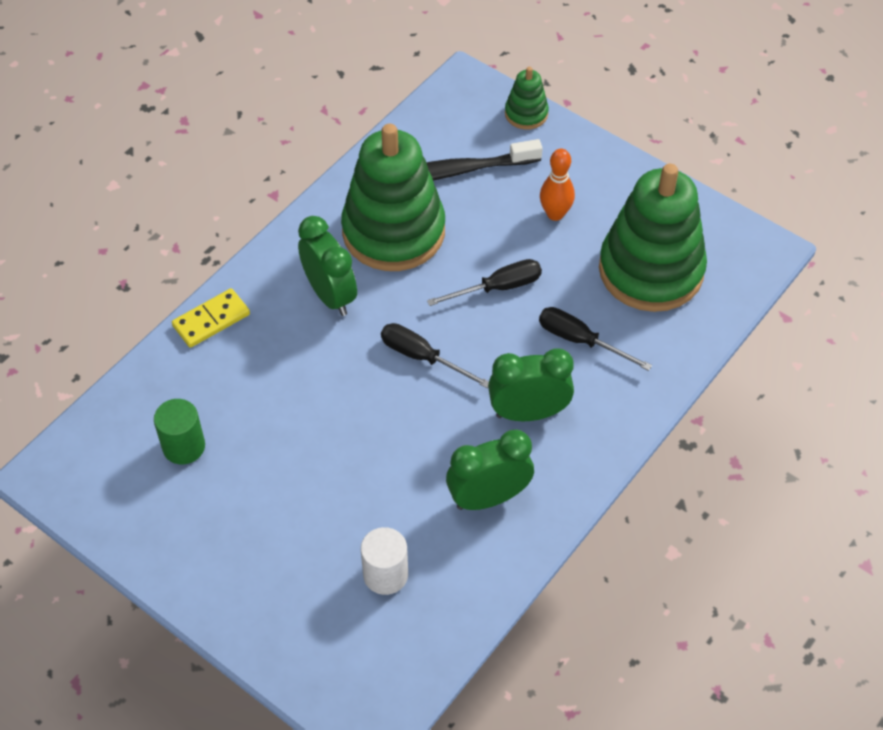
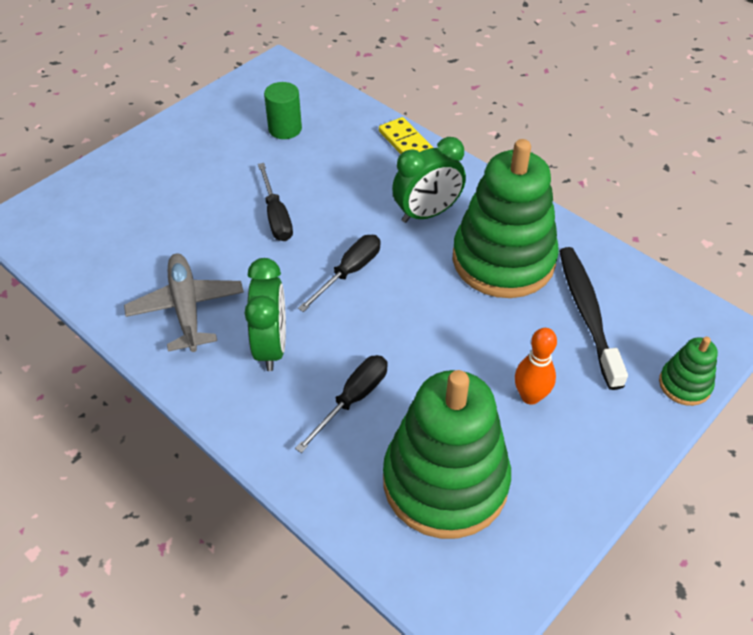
camera: 95 degrees right, 5 degrees down
white cylinder [361,527,408,595] -> none
black screwdriver [427,259,542,306] -> black screwdriver moved to [258,163,293,241]
green clock [446,429,534,510] -> grey plane [124,254,244,352]

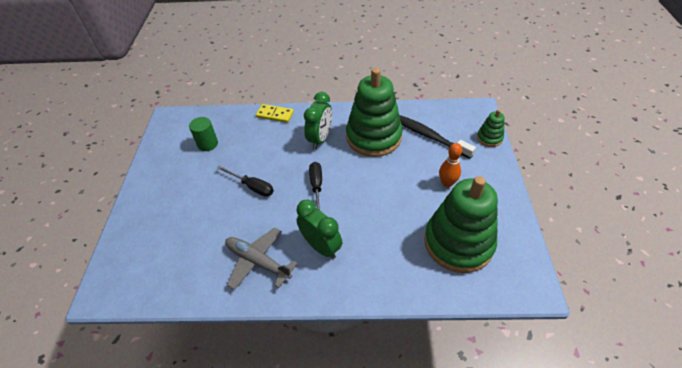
camera: 40 degrees left, 0 degrees up
black screwdriver [295,355,388,453] -> none

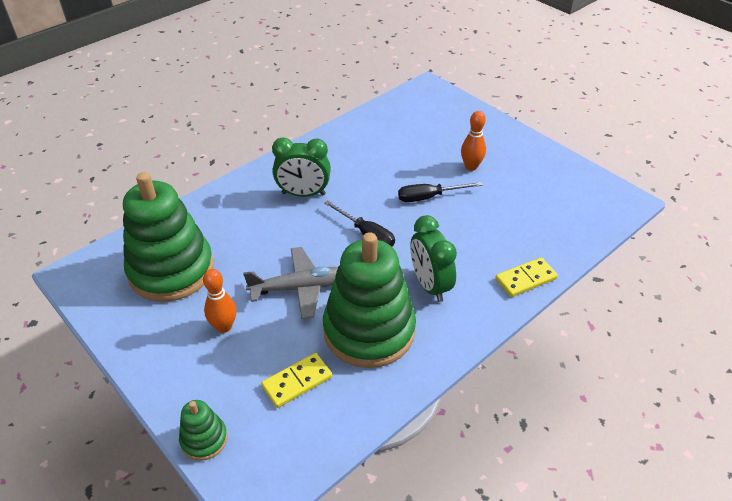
camera: 135 degrees right, 5 degrees down
green cylinder [189,117,218,151] -> none
grey plane [225,227,298,290] -> grey plane moved to [243,247,338,319]
black toothbrush [400,115,476,159] -> yellow domino [261,353,332,408]
none -> orange bowling pin [461,111,486,171]

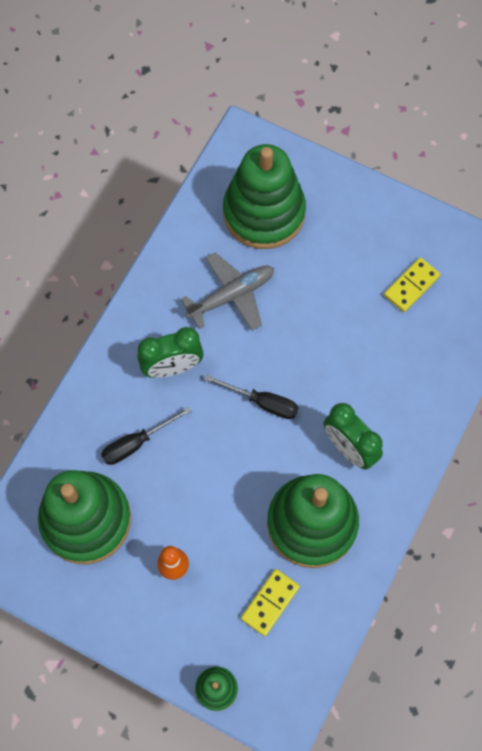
camera: 20 degrees left, 25 degrees up
grey plane [243,247,338,319] -> grey plane moved to [181,253,274,331]
black screwdriver [398,182,483,202] -> black screwdriver moved to [101,406,191,465]
orange bowling pin [461,111,486,171] -> none
yellow domino [495,257,558,297] -> yellow domino moved to [384,257,440,312]
none -> green stacking toy [223,144,306,249]

